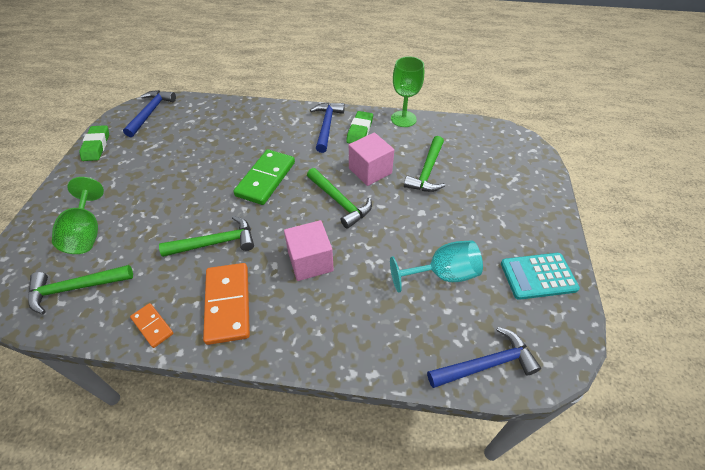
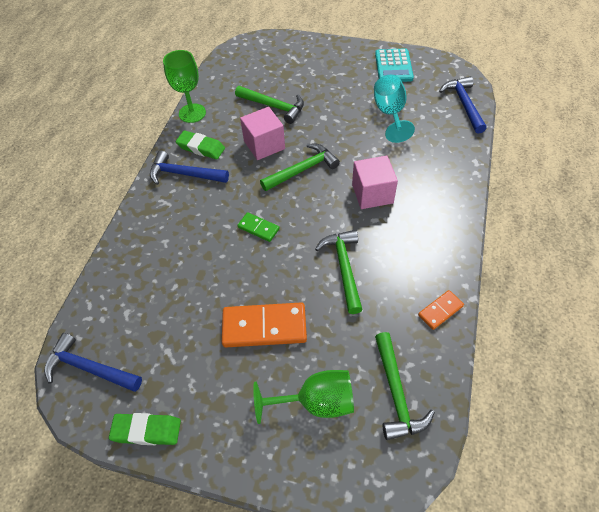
camera: 80 degrees left, 5 degrees up
orange domino [203,263,250,345] -> orange domino moved to [222,302,307,347]
green domino [233,149,295,205] -> green domino [237,212,280,242], size x0.53

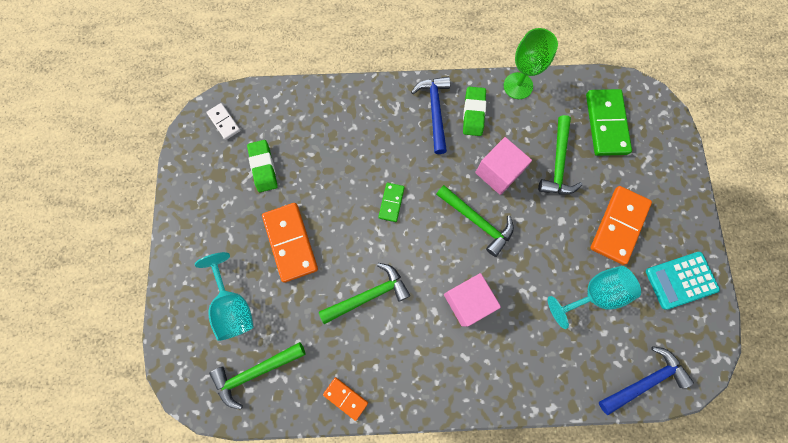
camera: 70 degrees right, 20 degrees up
blue hammer [44,333,142,392] -> white domino [206,103,241,140]
green eraser [109,413,181,445] -> green eraser moved to [247,140,278,192]
green goblet [253,370,354,424] -> turquoise goblet [195,252,253,341]
none -> green domino [586,89,632,156]
none -> orange domino [590,186,652,265]

